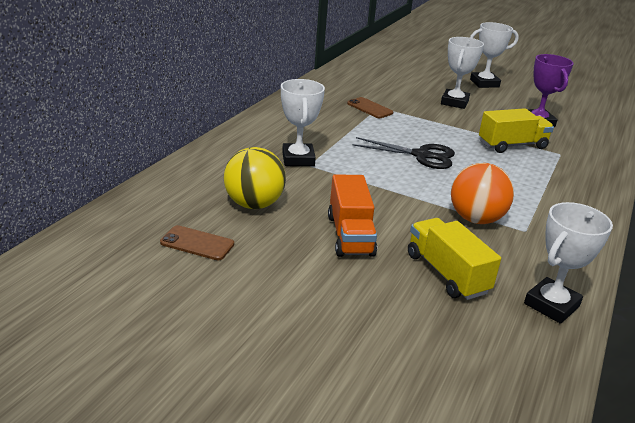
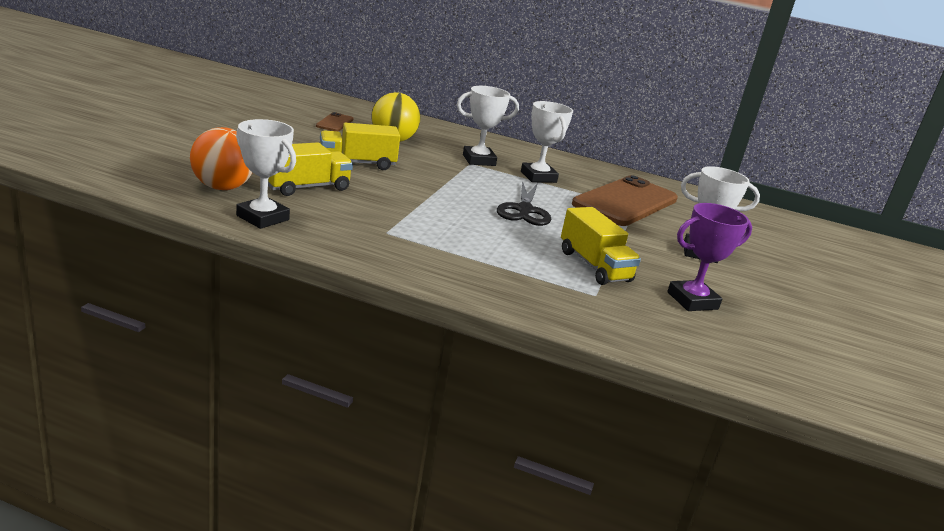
camera: 80 degrees right, 5 degrees down
orange truck [328,174,377,257] -> yellow truck [320,123,400,170]
brown phone [347,97,393,118] -> brown phone [572,175,678,226], size x2.31
orange ball [451,163,514,224] -> orange ball moved to [190,127,253,190]
white trophy [470,22,519,88] -> white trophy moved to [521,101,573,183]

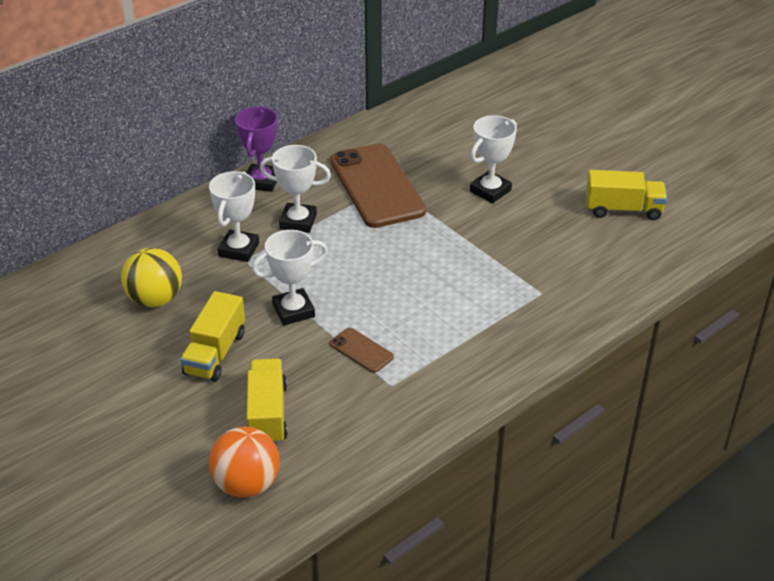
camera: 55 degrees left, 15 degrees up
white trophy [236,119,296,229] -> white trophy moved to [252,230,328,325]
brown phone [316,112,354,131] -> brown phone moved to [330,328,394,373]
black scissors [497,181,551,226] -> none
yellow truck [561,207,641,285] -> yellow truck moved to [586,170,667,220]
purple trophy [667,203,752,311] -> purple trophy moved to [235,107,278,192]

